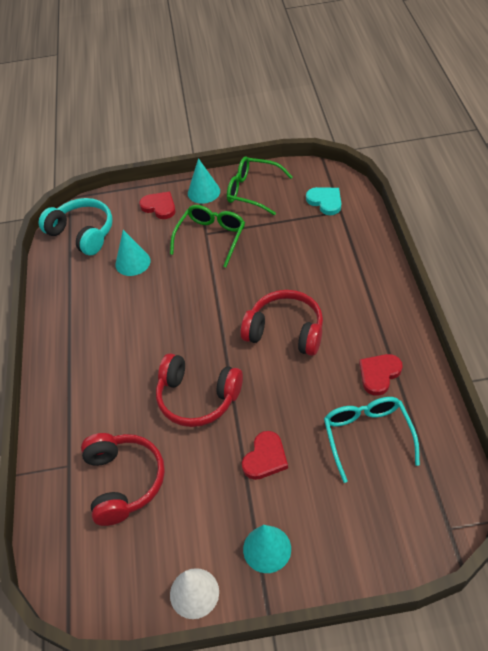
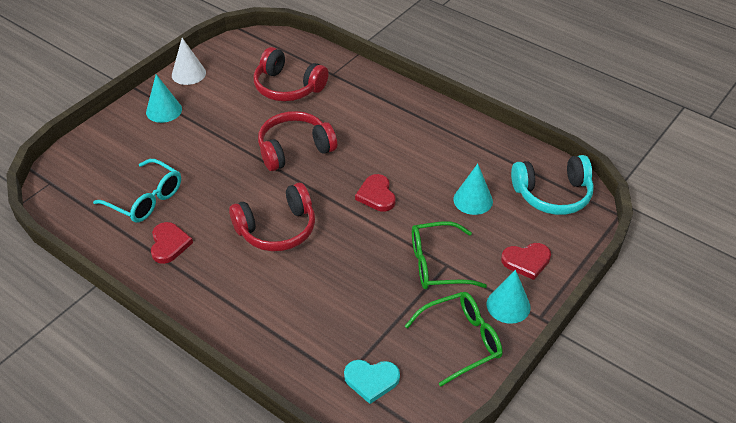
camera: 130 degrees right, 5 degrees down
green glasses [170,205,245,268] -> green glasses turned 105 degrees clockwise [412,221,487,289]
red heart [242,431,288,480] -> red heart moved to [355,174,396,212]

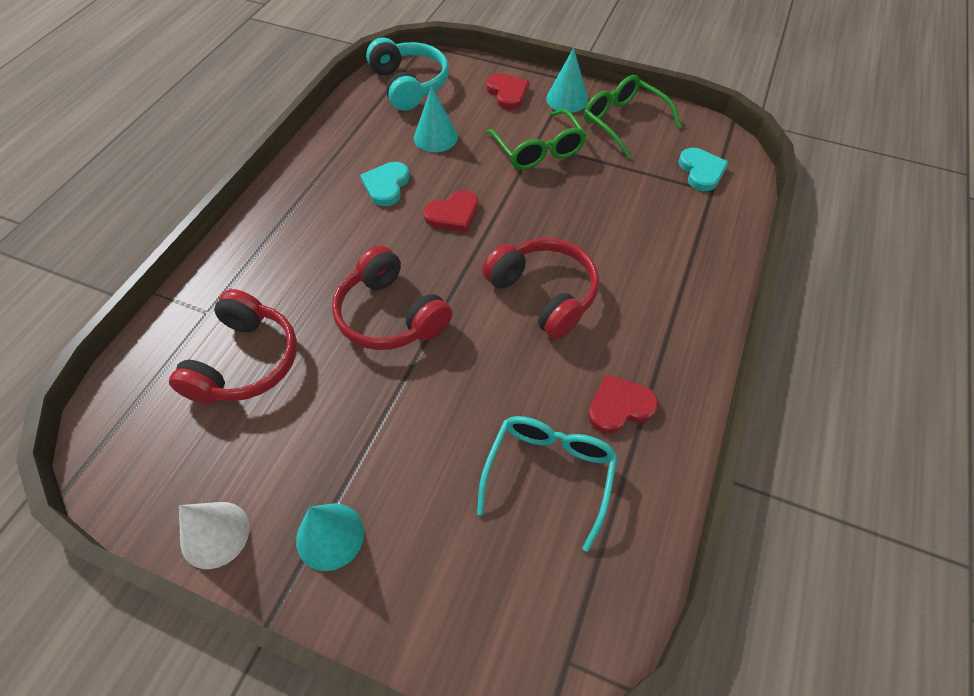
camera: 105 degrees left, 10 degrees up
none -> turquoise heart [360,162,410,206]

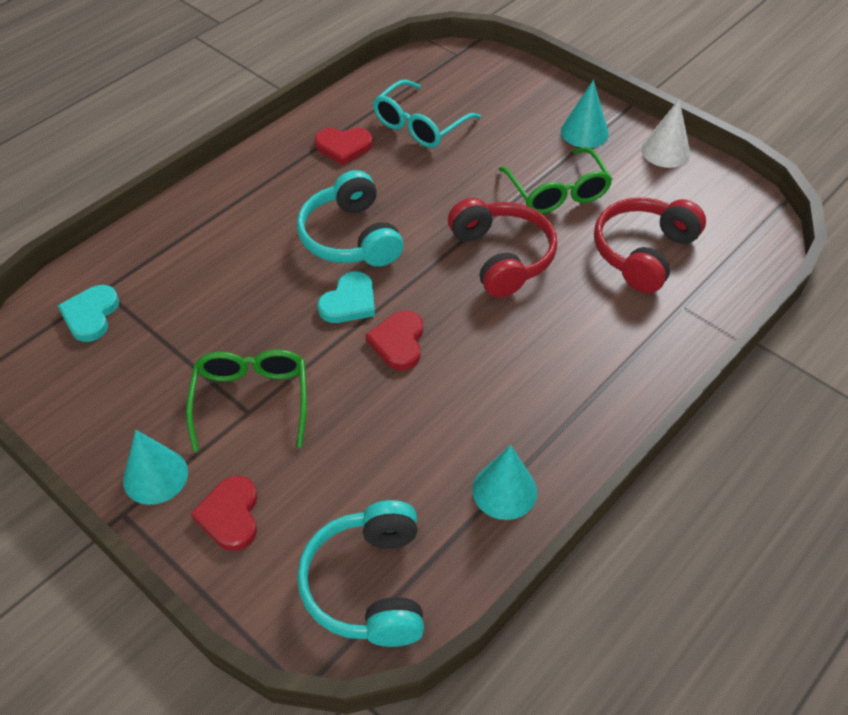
camera: 160 degrees left, 5 degrees down
turquoise heart [360,162,410,206] -> turquoise heart moved to [318,271,375,323]
turquoise cone [414,86,458,152] -> turquoise cone moved to [472,445,537,520]
red heart [423,190,479,232] -> red heart turned 75 degrees counterclockwise [366,311,423,370]
red headphones [482,238,599,340] -> turquoise headphones [297,170,404,267]
green glasses [584,75,681,159] -> green glasses moved to [499,147,612,214]

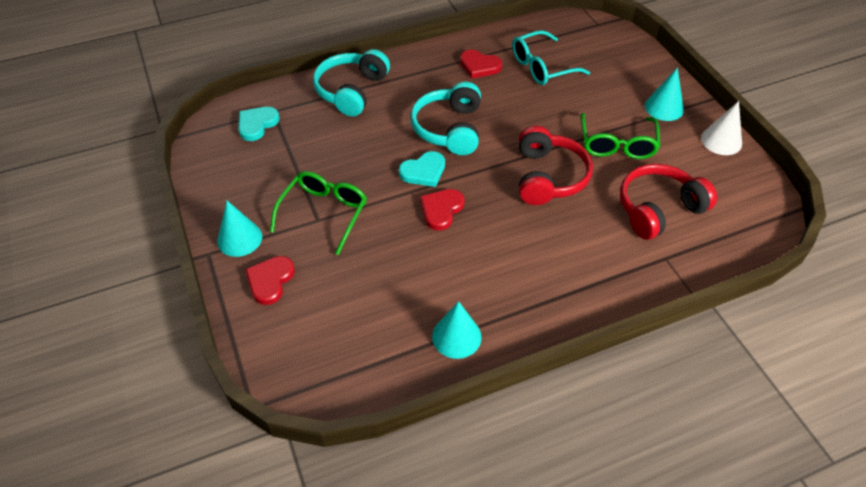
camera: 25 degrees right, 0 degrees up
turquoise headphones [297,500,424,647] -> turquoise headphones moved to [313,49,390,117]

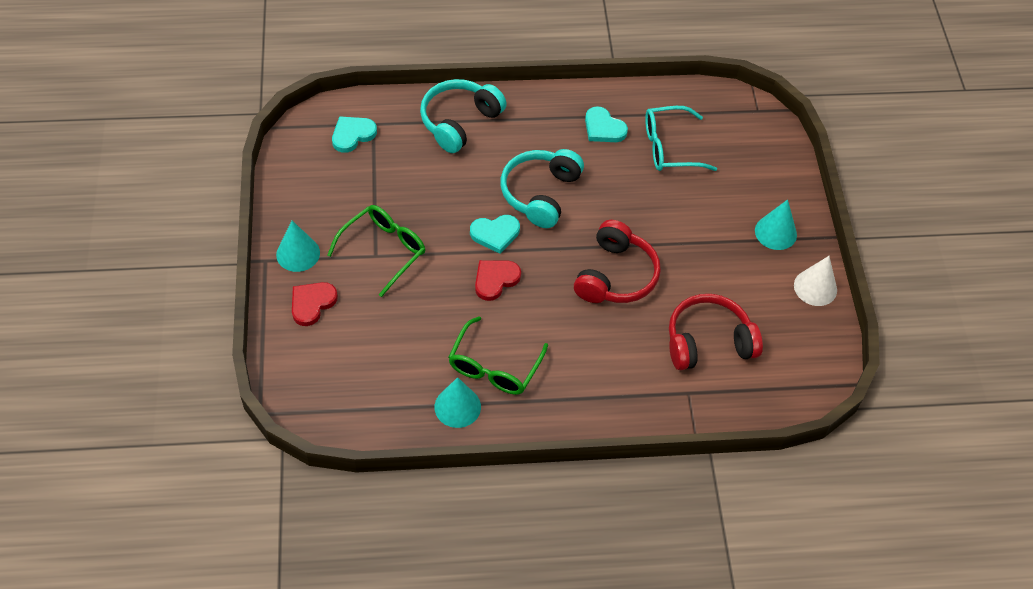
camera: 15 degrees right, 5 degrees up
red heart [460,49,502,78] -> turquoise heart [585,106,628,142]
green glasses [581,113,660,159] -> green glasses moved to [448,317,548,395]

